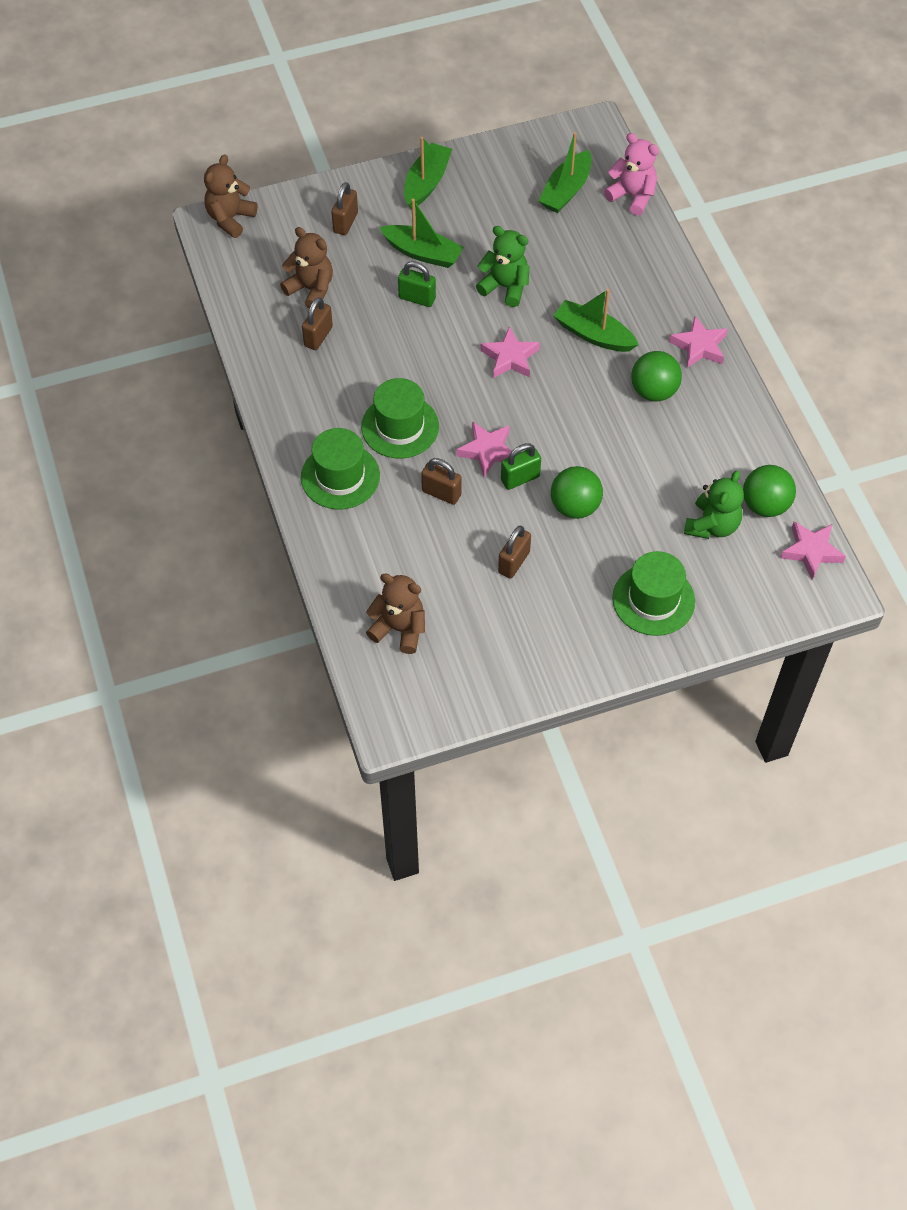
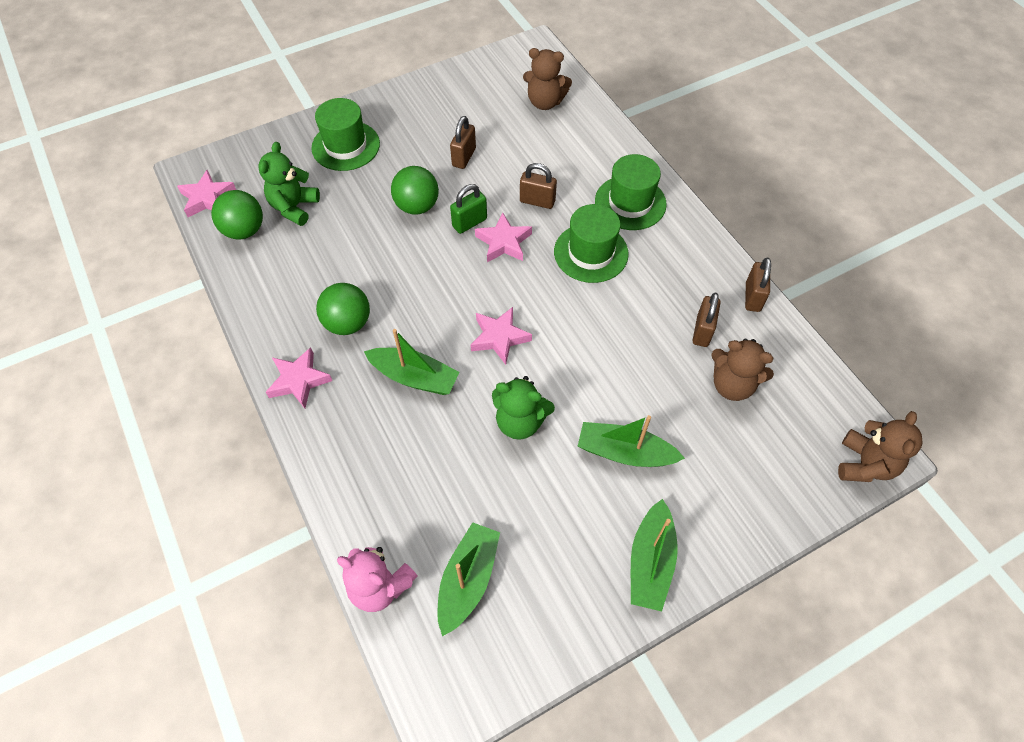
camera: 170 degrees right, 0 degrees up
brown padlock [331,182,358,235] -> brown padlock moved to [745,258,771,312]
green padlock [398,261,436,307] -> none

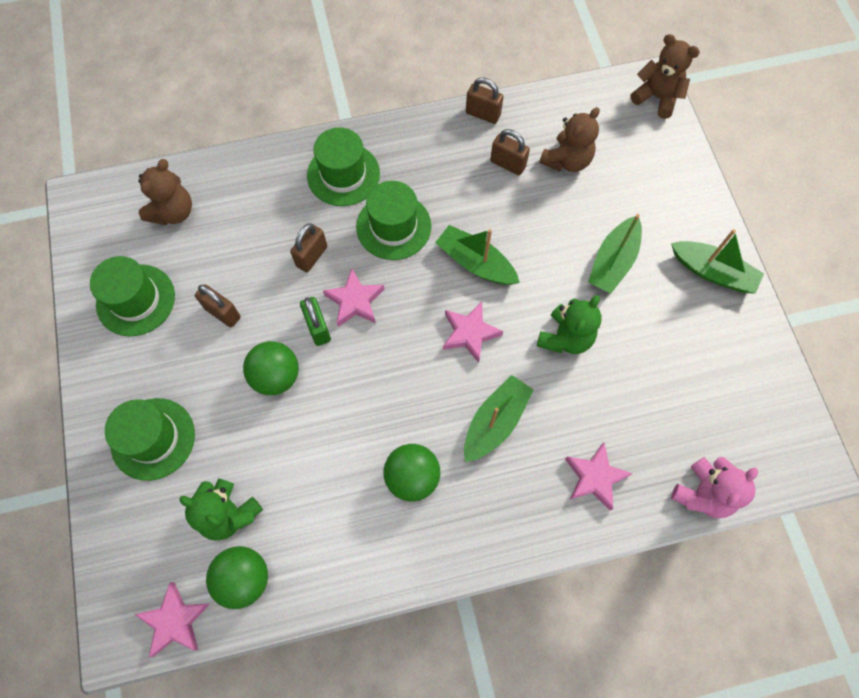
camera: 75 degrees left, 10 degrees up
pink star [266,347,332,408] -> pink star moved to [565,443,632,511]
green boat [437,522,500,636] -> green boat moved to [435,225,520,285]
none -> green hat [90,256,175,336]

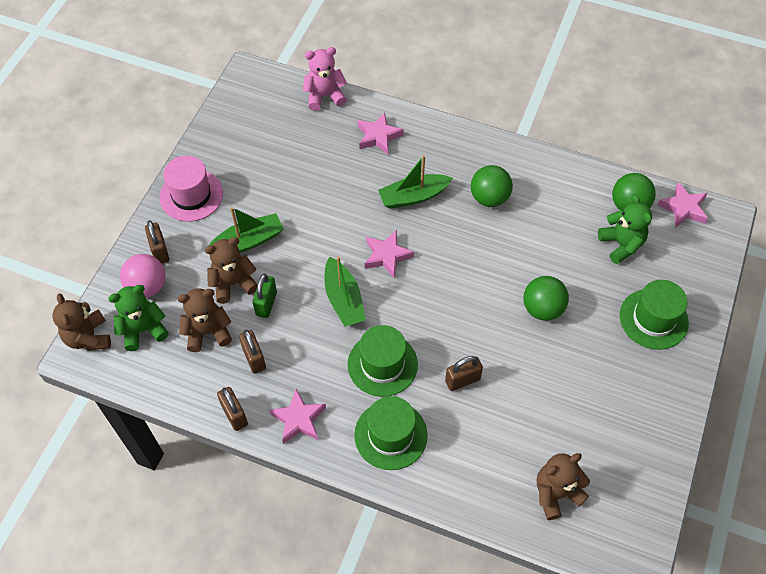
camera: 145 degrees left, 10 degrees down
green hat [90,256,175,336] -> none
brown padlock [195,284,241,327] -> brown padlock moved to [145,220,169,264]
green padlock [300,297,331,346] -> green padlock moved to [252,274,277,318]
pink star [323,269,384,327] -> pink star moved to [269,389,326,444]
green teddy bear [537,295,601,354] -> green teddy bear moved to [108,285,169,351]
green boat [671,229,764,294] -> pink hat [160,156,223,222]
none -> pink ball [120,254,165,298]
none -> brown teddy bear [205,237,257,304]

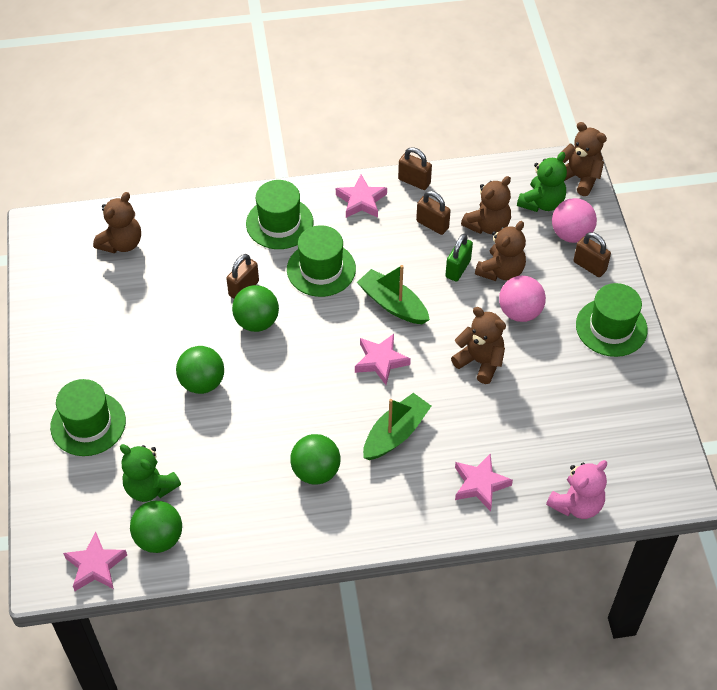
camera: 150 degrees right, 5 degrees down
pink hat [160,156,223,222] -> green hat [576,283,648,357]
green boat [209,207,284,253] -> pink ball [499,276,546,322]
green padlock [252,274,277,318] -> green padlock turned 45 degrees clockwise [445,234,473,282]
none -> green ball [232,285,279,332]
none -> brown teddy bear [451,307,506,384]

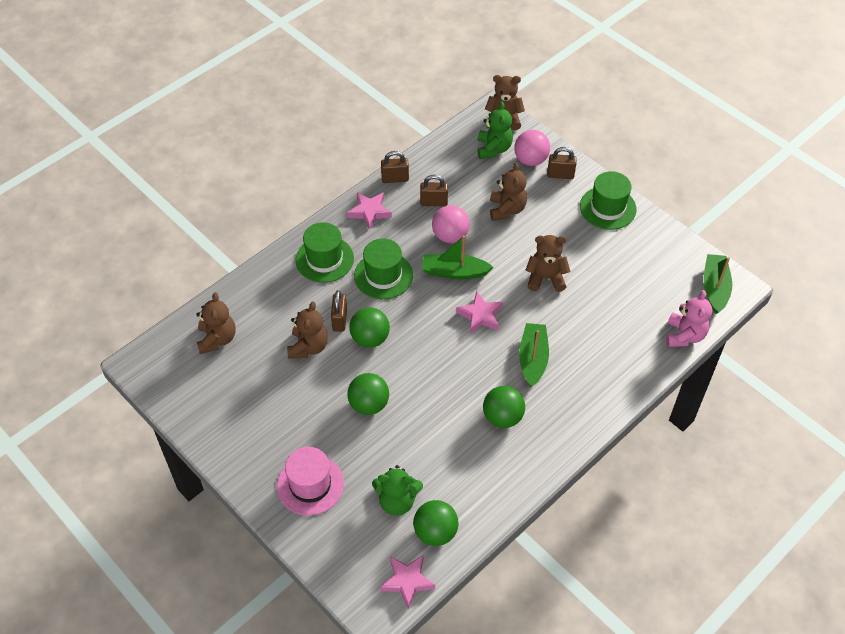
camera: 35 degrees left, 0 degrees up
green hat [50,379,126,456] -> pink hat [277,447,344,516]
green padlock [445,234,473,282] -> none
pink star [455,453,513,511] -> none
brown teddy bear [461,176,511,234] -> brown teddy bear moved to [287,301,328,359]
pink ball [499,276,546,322] -> pink ball moved to [432,205,470,243]
none -> green boat [703,254,732,314]

